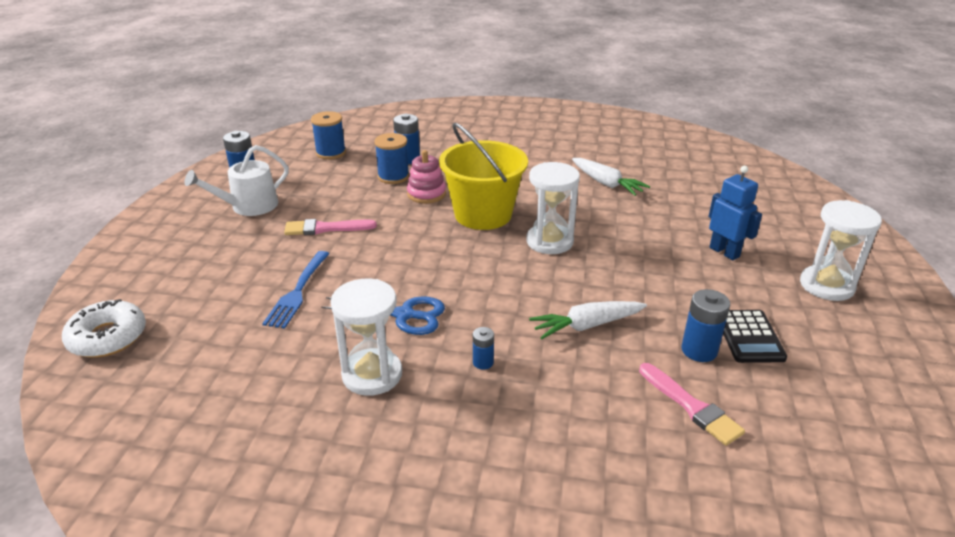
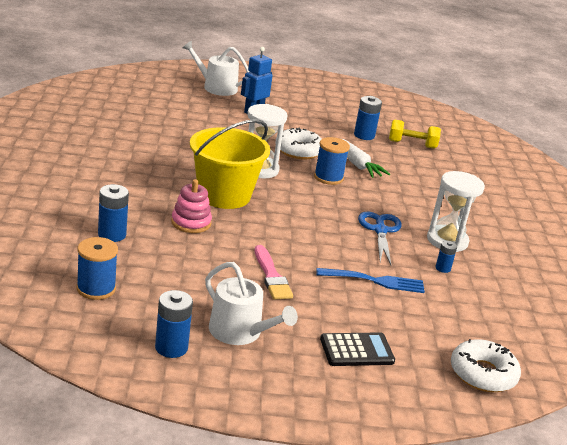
camera: 105 degrees left, 5 degrees down
blue spool [374,133,409,184] -> blue spool moved to [314,137,350,185]
blue battery [473,327,494,370] -> blue battery moved to [435,241,457,273]
white carrot [572,158,650,196] -> none
pink brush [639,363,745,446] -> yellow dumbbell [389,120,441,149]
black calculator [723,310,787,363] -> black calculator moved to [320,332,395,366]
white hourglass [800,200,882,301] -> none
none -> white watering can [182,41,250,96]
none -> white donut [275,128,322,159]

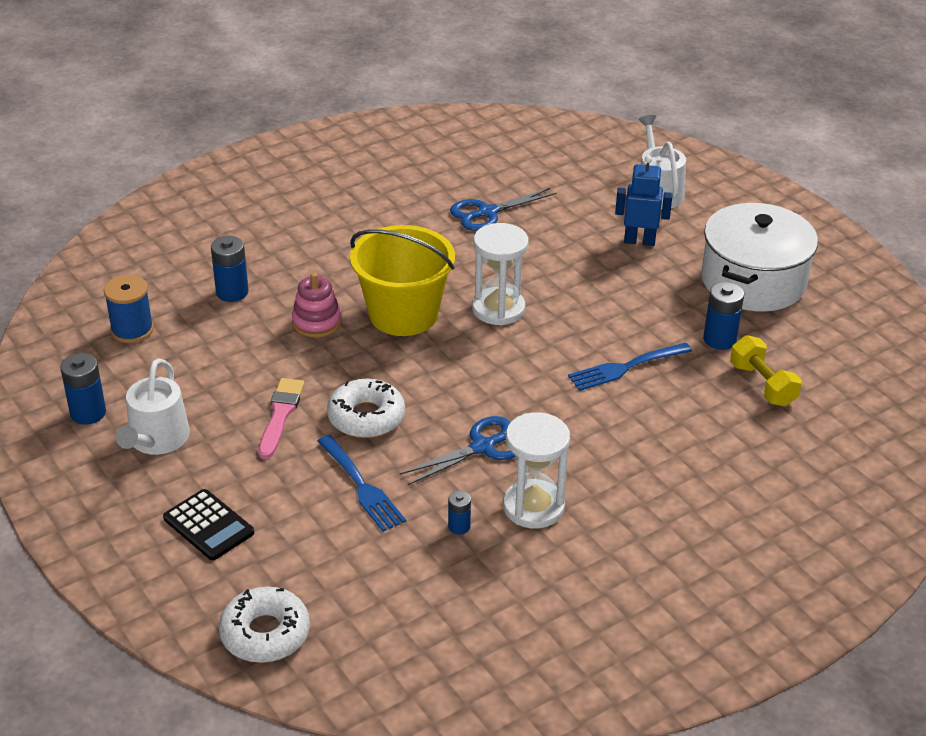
camera: 60 degrees right, 10 degrees up
pink brush [255,245,293,300] -> pink brush turned 150 degrees clockwise [259,378,305,459]
white donut [275,128,322,159] -> white donut moved to [327,379,405,438]
blue spool [314,137,350,185] -> none
white carrot [339,138,390,178] -> blue fork [568,342,692,391]
none -> blue scissors [450,188,557,231]
none -> white pot [701,203,818,312]

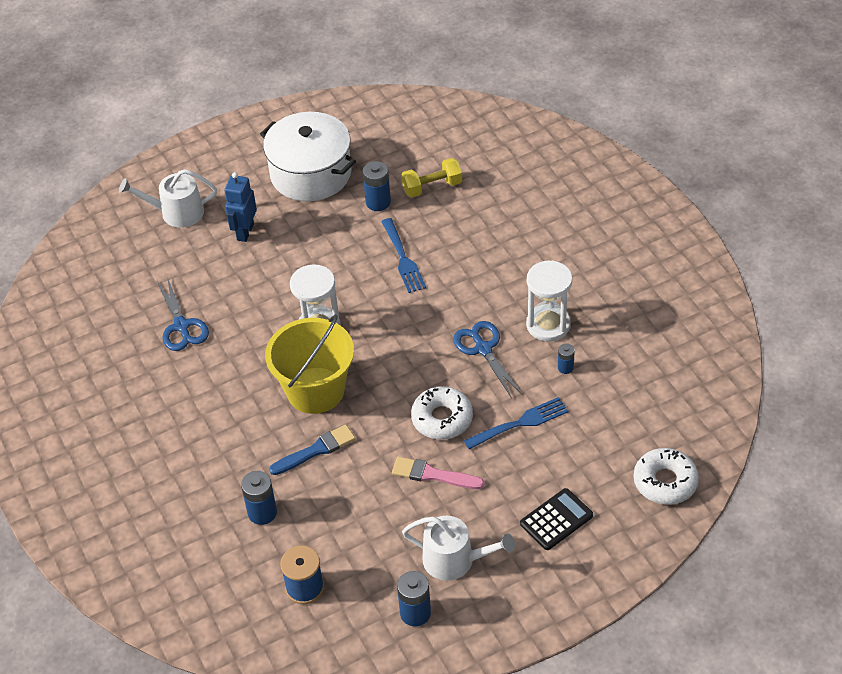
camera: 80 degrees left, 10 degrees up
pink stacking toy [292,273,342,337] -> blue brush [269,424,356,475]

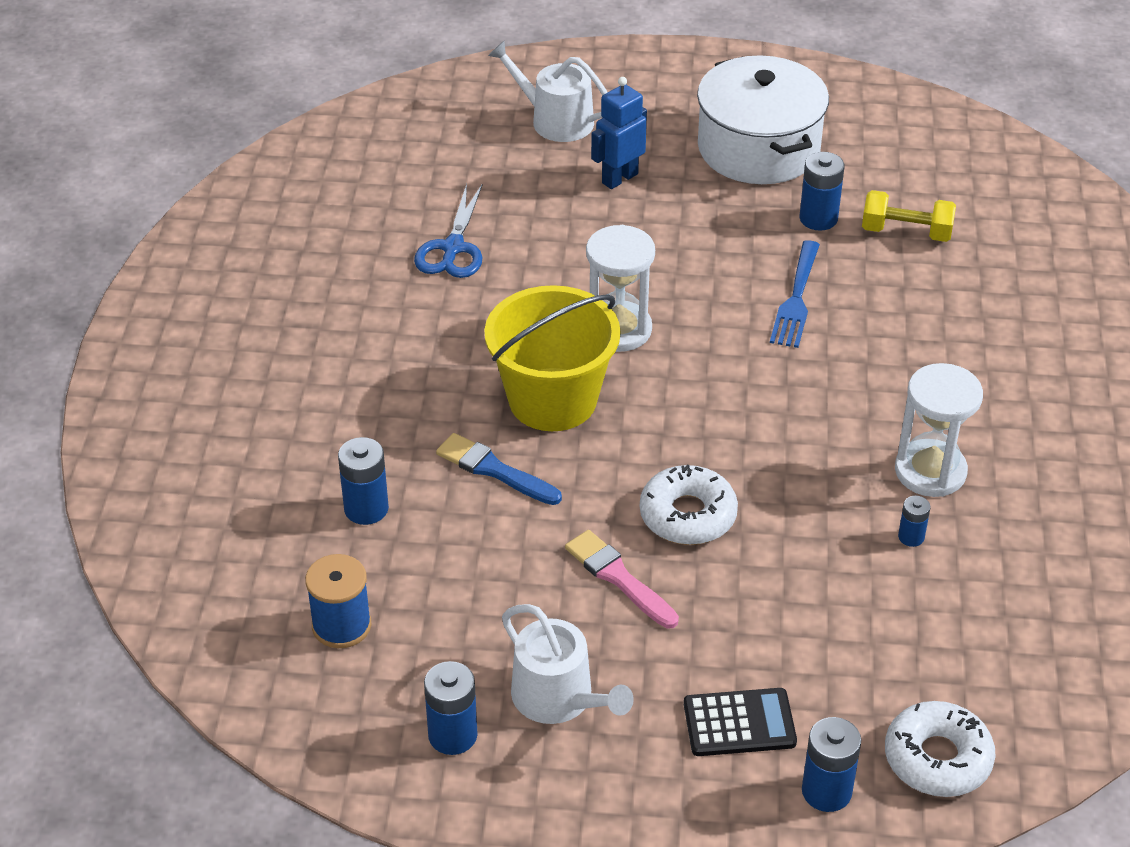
camera: 30 degrees right, 5 degrees down
blue brush [269,424,356,475] -> blue brush turned 150 degrees counterclockwise [436,433,562,505]
blue scissors [453,321,522,398] -> none
blue fork [464,397,568,449] -> none
none -> blue battery [802,717,861,812]

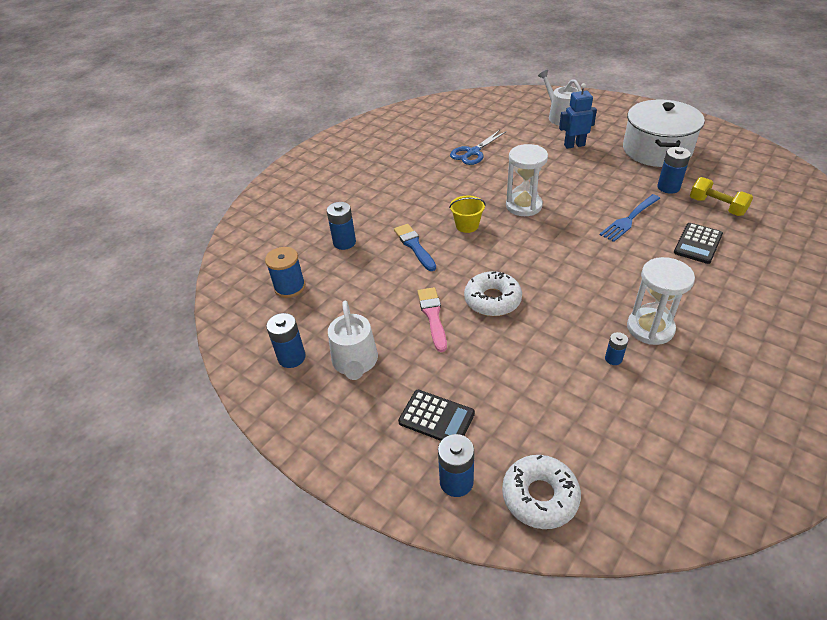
camera: 35 degrees right, 0 degrees up
yellow bucket [484,285,621,431] -> yellow bucket [449,196,486,233], size x0.48
none -> black calculator [674,223,723,264]

